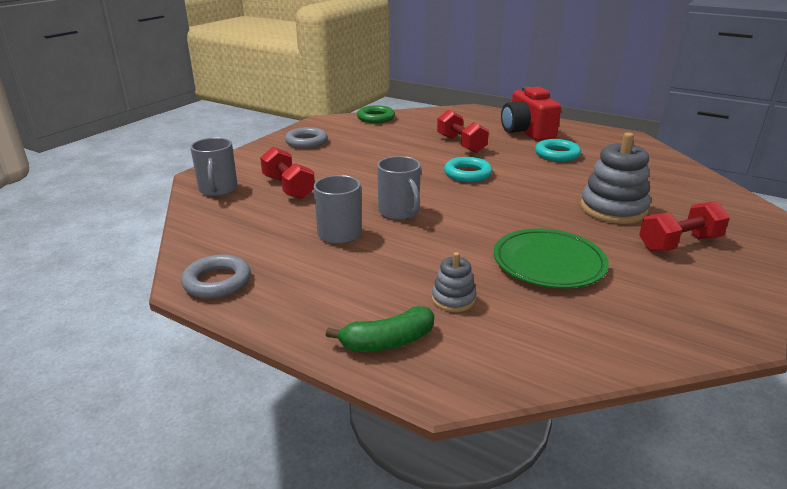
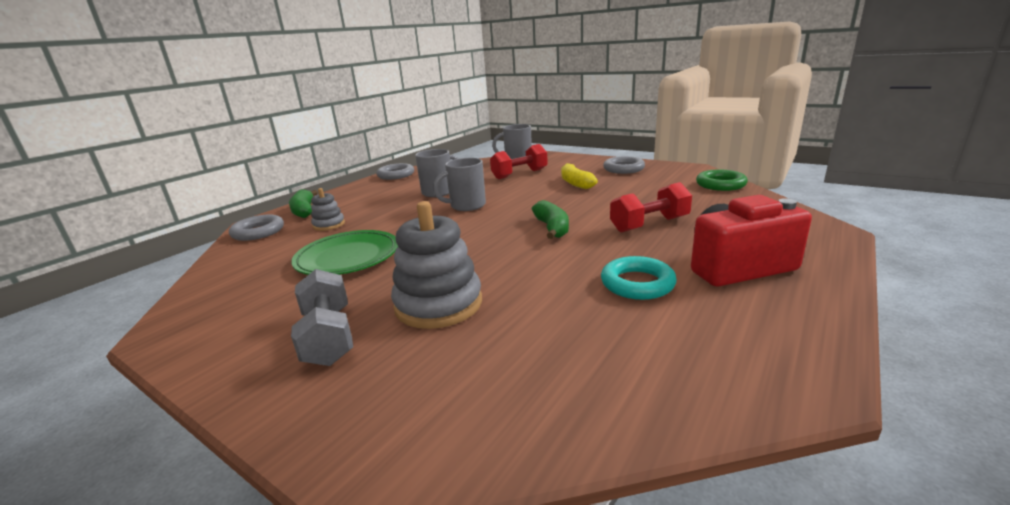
camera: 95 degrees right, 5 degrees down
turquoise ring [444,157,493,182] -> green banana [532,200,569,239]
red dumbbell [639,201,730,252] -> grey dumbbell [291,269,353,366]
none -> grey ring [229,214,284,241]
none -> yellow banana [561,163,598,189]

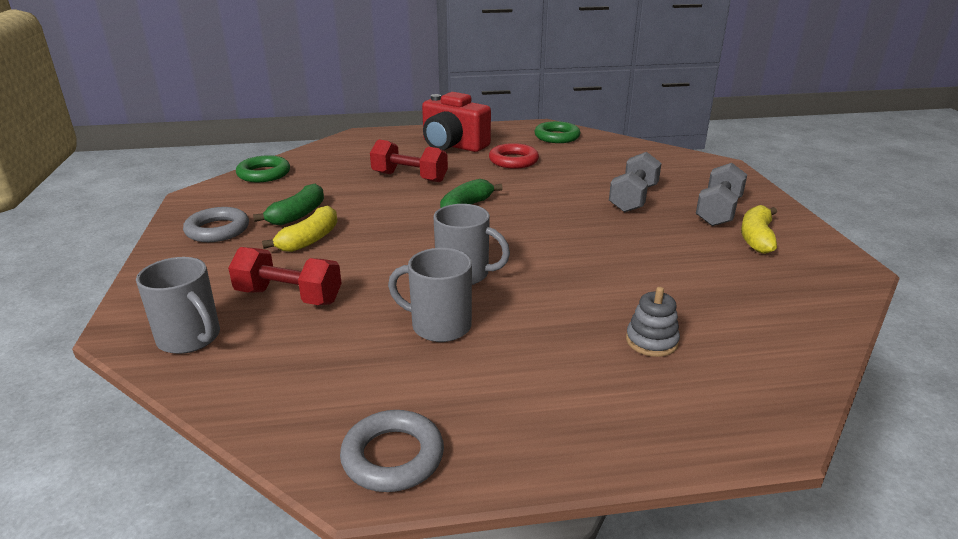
camera: 135 degrees left, 5 degrees up
grey ring [229,214,284,241] -> none
green banana [289,189,318,218] -> green banana moved to [253,184,324,225]
green plate [291,230,398,275] -> none
grey stacking toy [391,201,482,329] -> grey dumbbell [609,152,662,213]
turquoise ring [601,256,677,300] -> red ring [489,143,539,169]
none -> green ring [534,121,580,143]
none -> yellow banana [741,205,777,254]

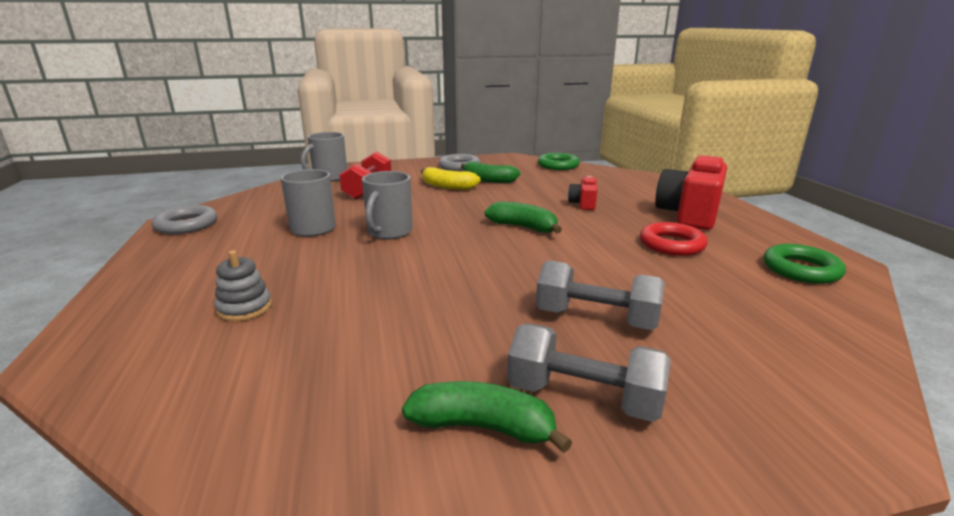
camera: 85 degrees right, 5 degrees down
red dumbbell [370,139,448,182] -> red camera [568,176,597,210]
yellow banana [741,205,777,254] -> green banana [402,381,572,453]

